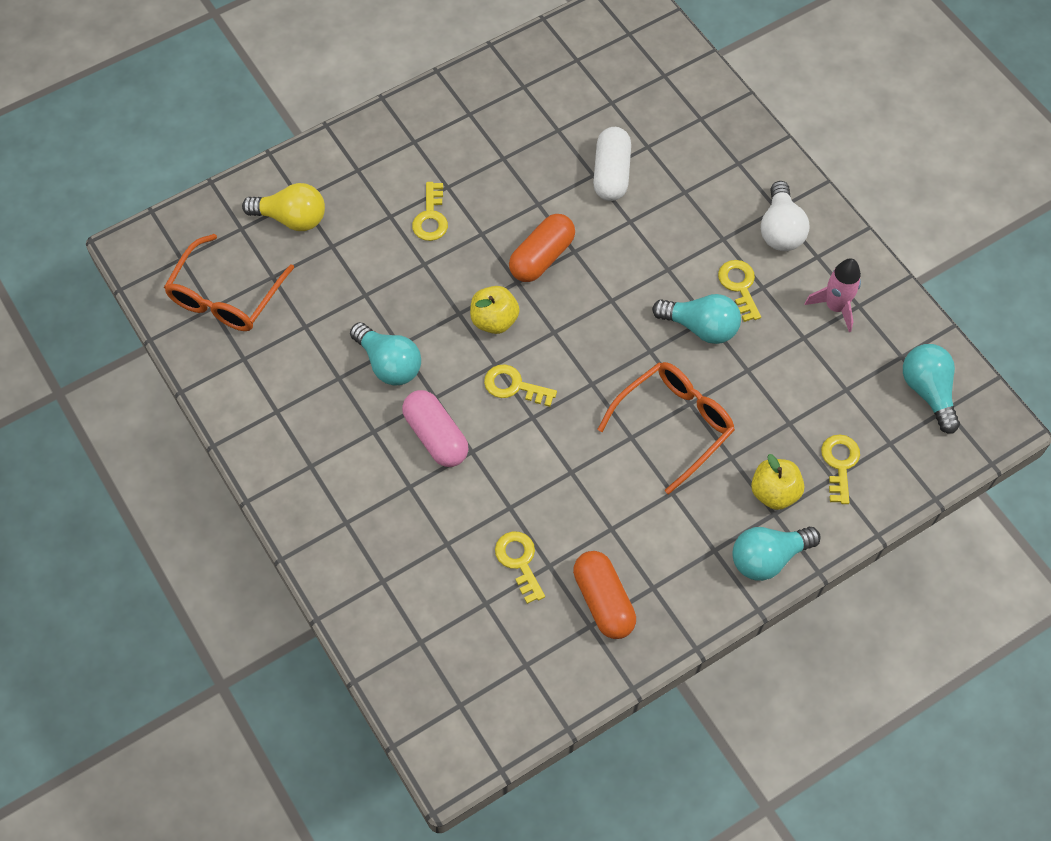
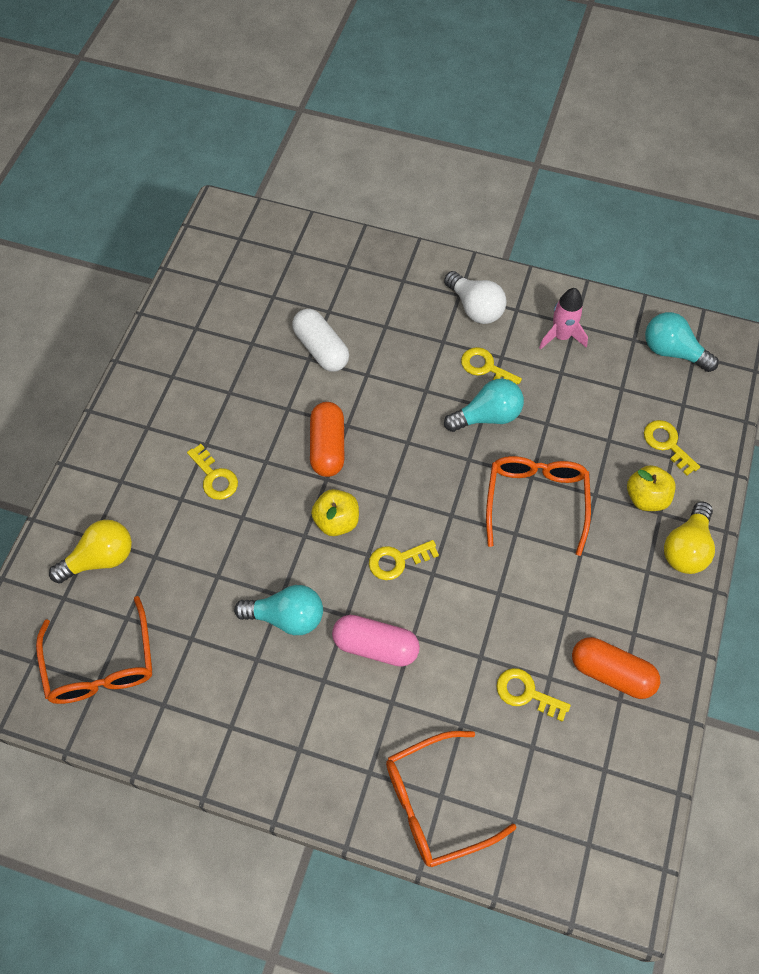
camera: 40 degrees left, 0 degrees up
turquoise light bulb [732,527,821,581] -> yellow light bulb [664,502,715,574]
none -> orange glasses [386,731,517,867]

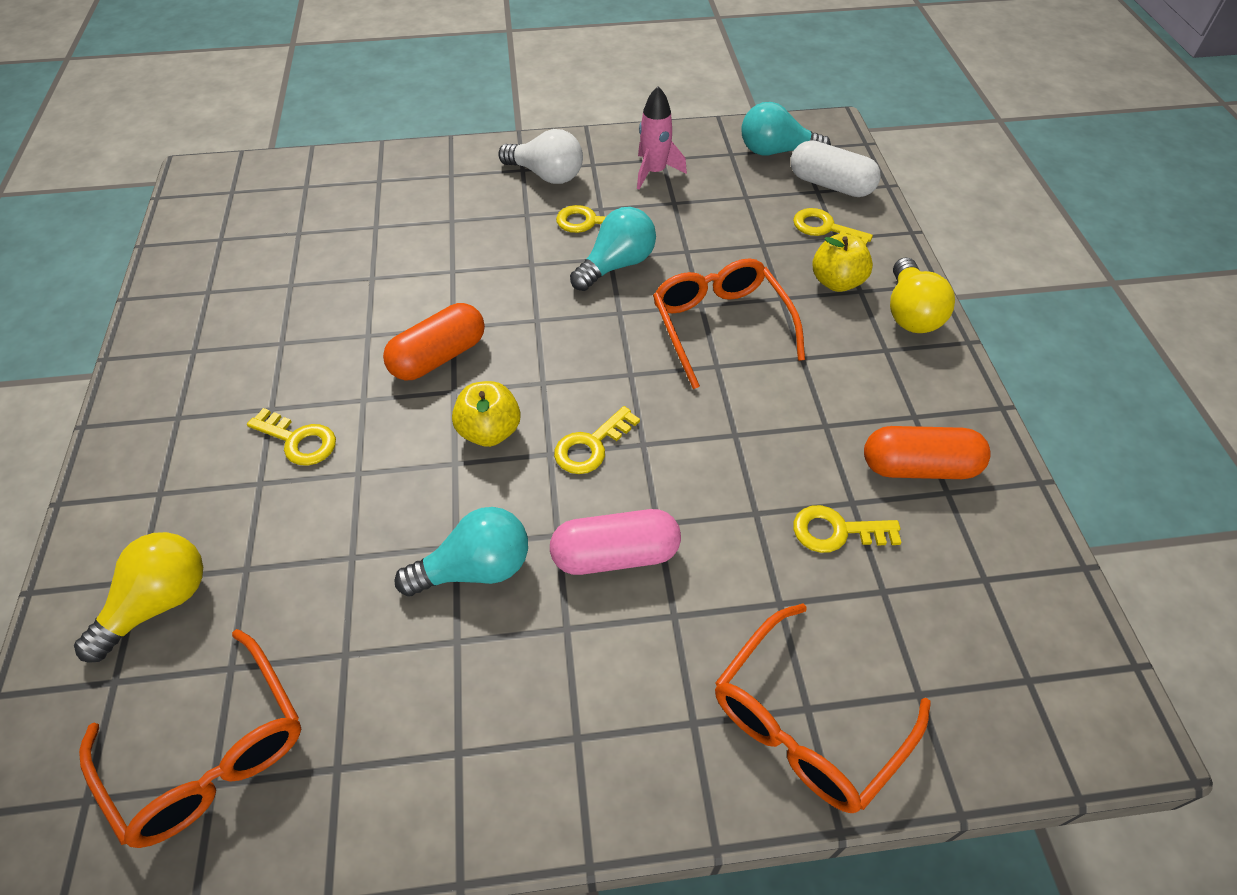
camera: 25 degrees left, 10 degrees down
white capsule [292,309,349,372] -> white capsule moved to [791,140,881,197]
orange capsule [310,402,344,477] -> orange capsule turned 75 degrees clockwise [383,303,485,381]

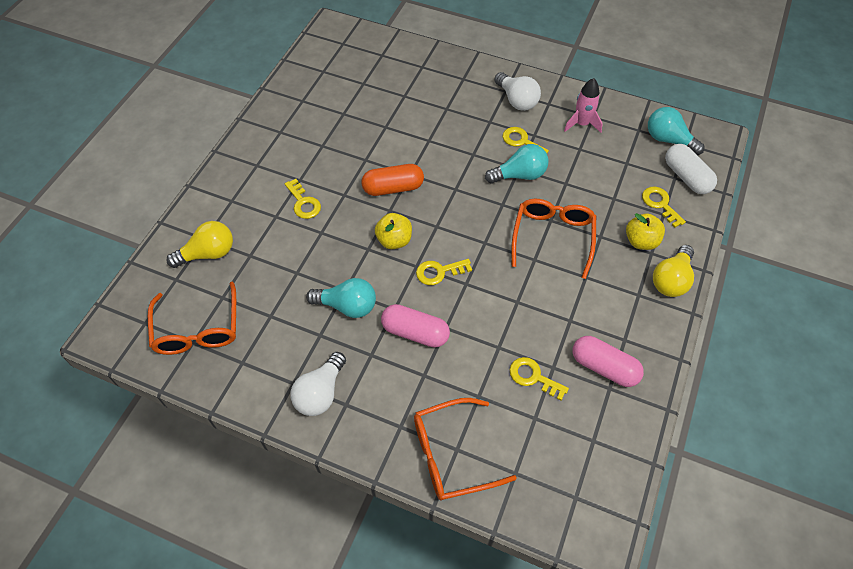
camera: 30 degrees right, 5 degrees up
orange capsule [864,426,991,479] -> pink capsule [573,336,644,387]
none -> white light bulb [290,352,346,416]

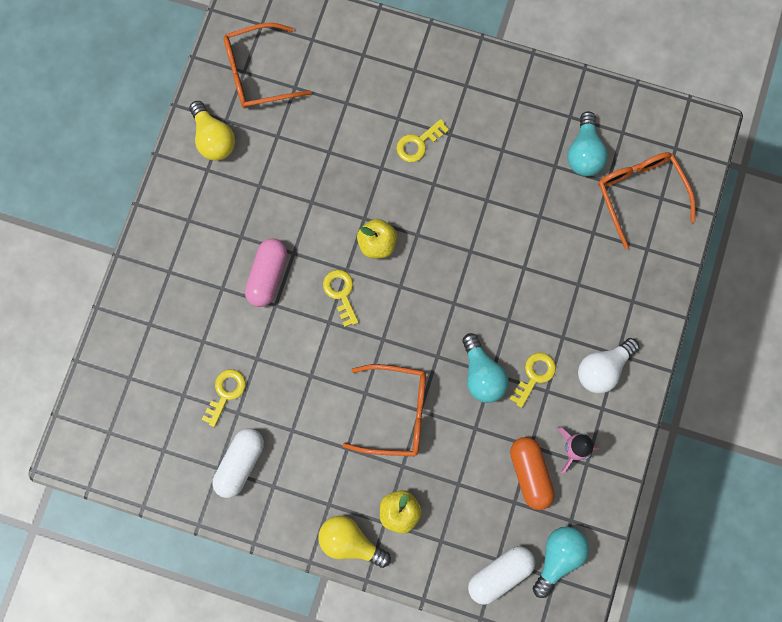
camera: 85 degrees right, 20 degrees up
yellow light bulb [166,221,233,268] -> yellow light bulb moved to [189,101,235,161]
white light bulb [290,352,346,416] -> none
turquoise light bulb [306,278,376,318] -> turquoise light bulb moved to [567,111,608,176]
orange capsule [362,164,424,196] -> orange capsule moved to [510,437,555,510]
orange glasses [414,398,517,500] -> orange glasses moved to [598,152,695,249]
pink capsule [573,336,644,387] -> white capsule [212,428,264,498]
yellow key [642,186,686,228] -> none

